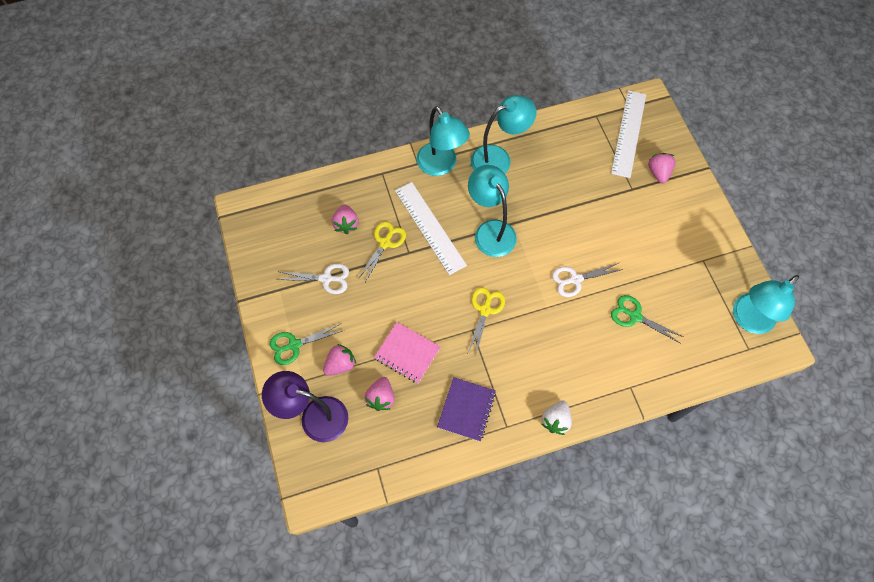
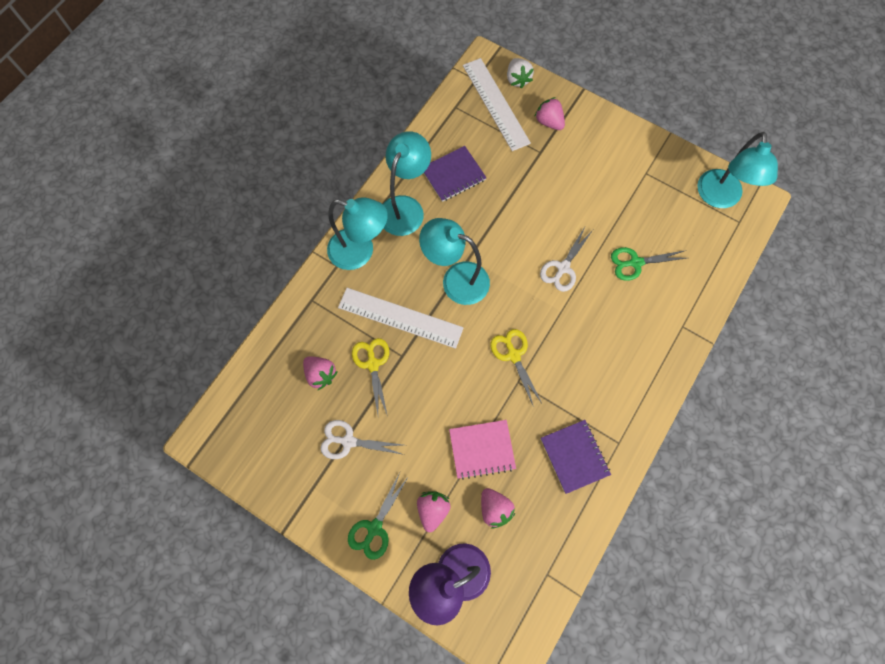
camera: 40 degrees left, 5 degrees up
white scissors [277,264,349,294] -> white scissors turned 135 degrees counterclockwise [320,420,404,459]
white strawberry [541,400,572,435] -> white strawberry moved to [507,58,534,89]
none -> purple notebook [424,146,487,202]

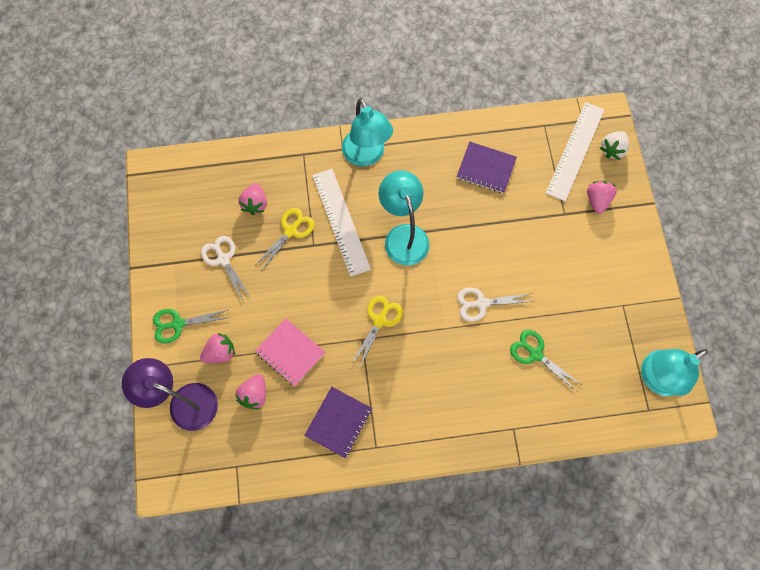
camera: 50 degrees right, 0 degrees up
turquoise lamp [383,131,431,236] -> none

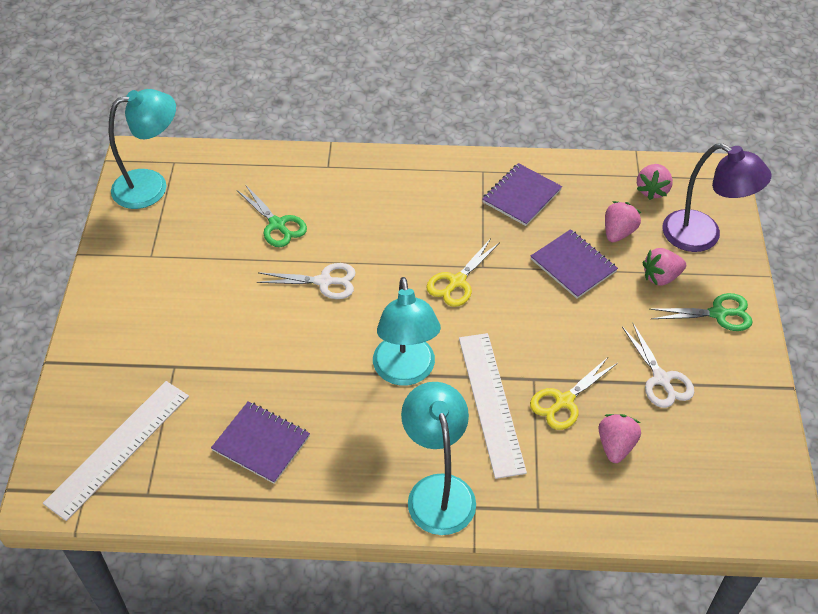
camera: 170 degrees left, 20 degrees down
pink notebook [255,318,325,386] -> purple notebook [531,229,618,299]
pink strawberry [587,181,616,214] -> pink strawberry moved to [637,164,673,200]
white strawberry [600,131,629,160] -> none

